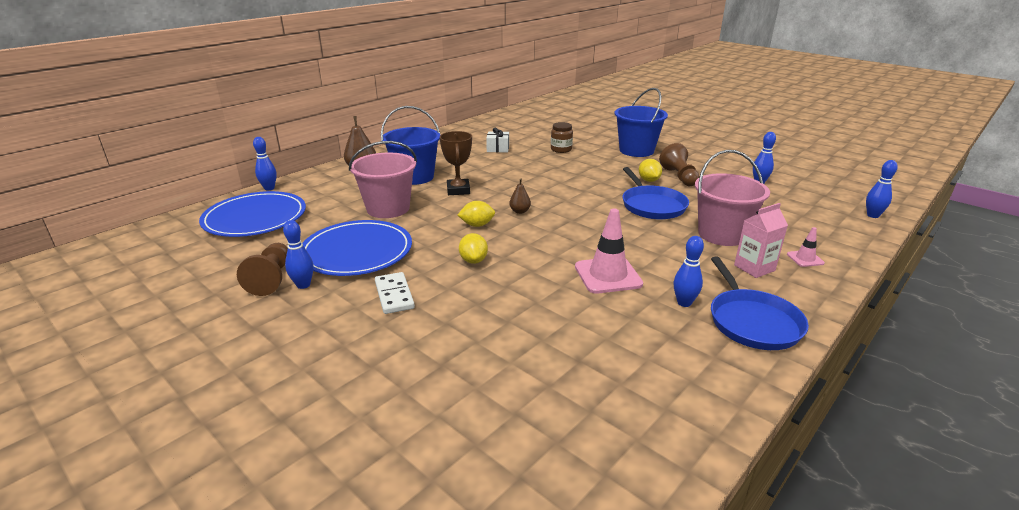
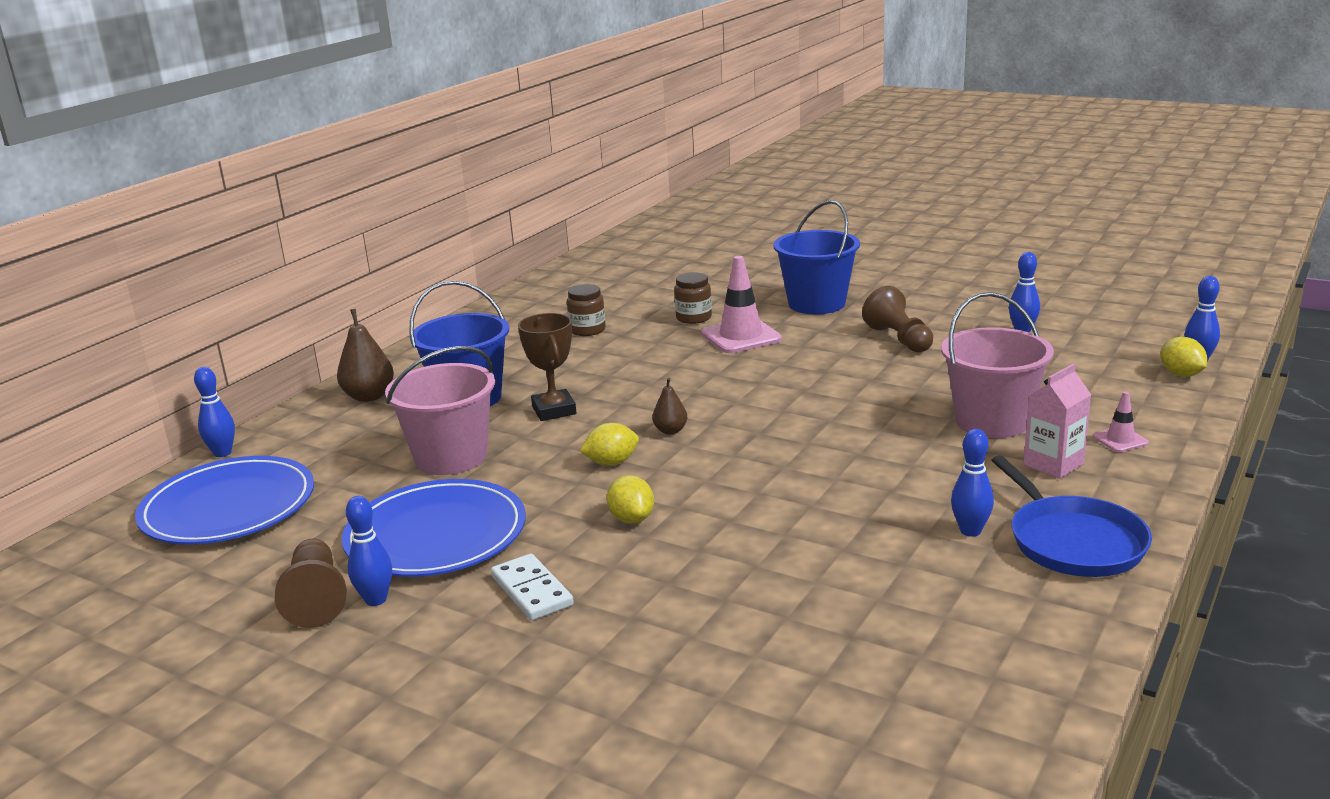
camera: 10 degrees left, 5 degrees down
white gift [486,128,509,153] -> brown jar [567,284,606,336]
pink traffic cone [575,209,643,294] -> pink traffic cone moved to [701,256,782,353]
blue pan [622,167,689,219] -> none
yellow lemon [639,159,662,182] -> yellow lemon moved to [1160,337,1207,377]

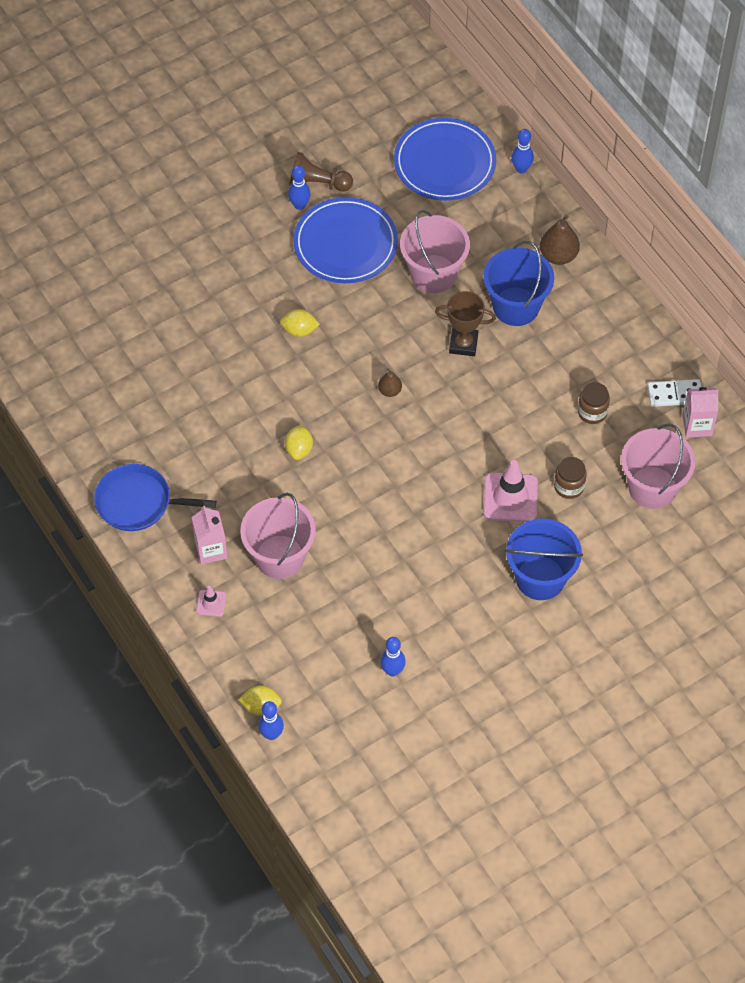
camera: 115 degrees right, 35 degrees up
white domino [491,554,574,621] -> white domino moved to [648,379,701,407]
yellow lemon [580,423,639,466] -> yellow lemon moved to [285,424,313,460]
brown pawn [862,286,933,352] -> none
blue bowling pin [951,429,994,537] -> none
none -> pink bucket [621,423,696,509]
none -> pink carton [682,387,719,438]

